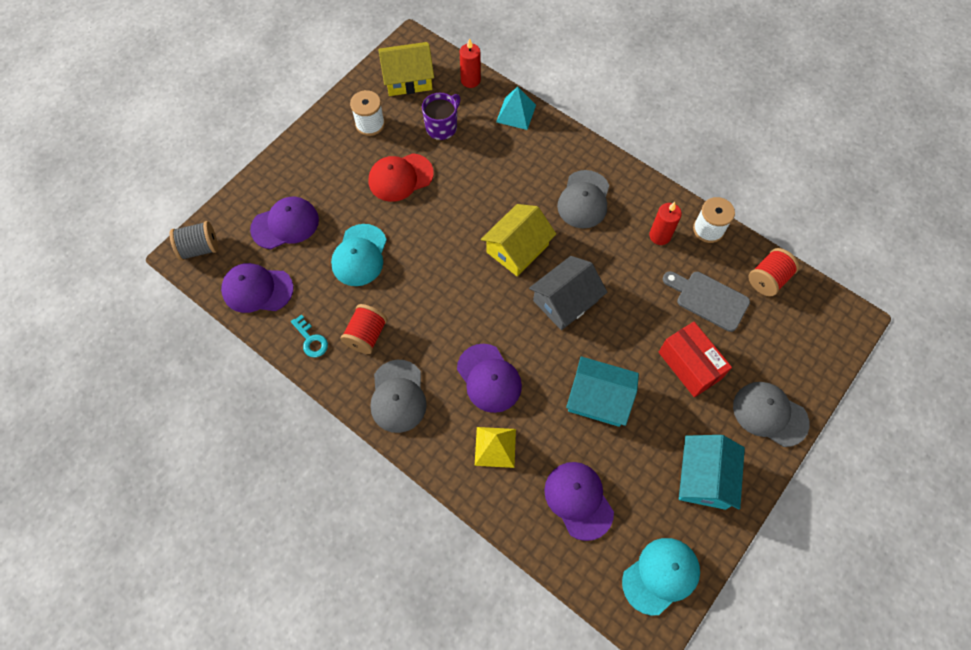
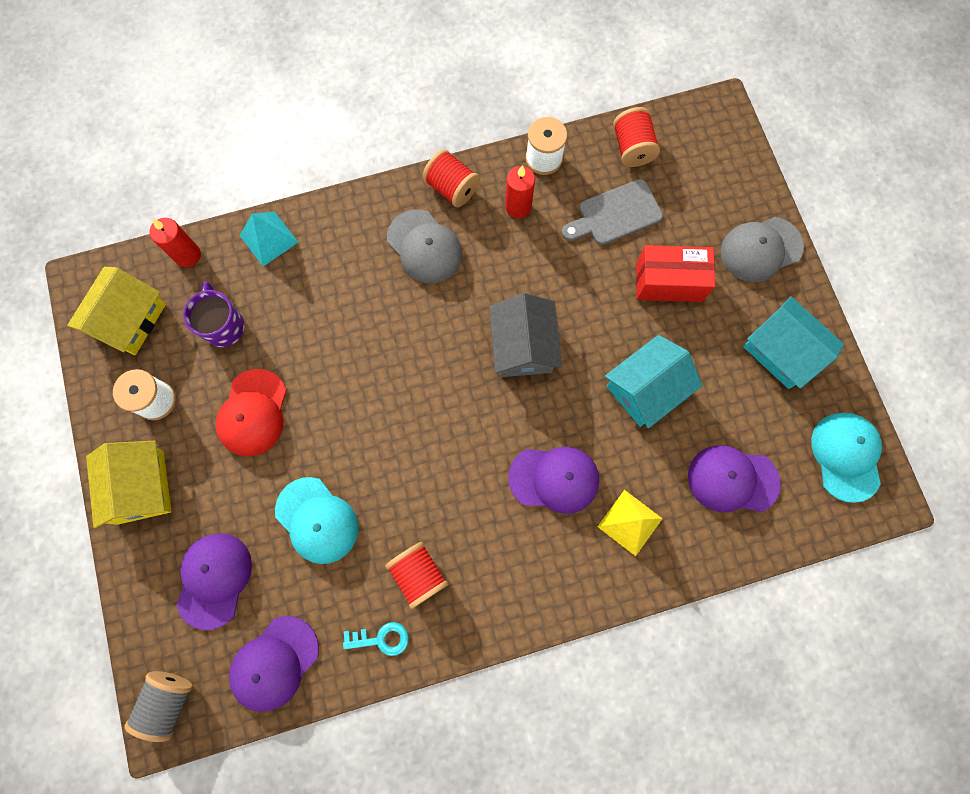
camera: 55 degrees left, 10 degrees up
grey cap [370,360,427,433] -> none
yellow house [481,204,556,277] -> yellow house moved to [86,441,171,528]
none -> red spool [422,149,480,207]

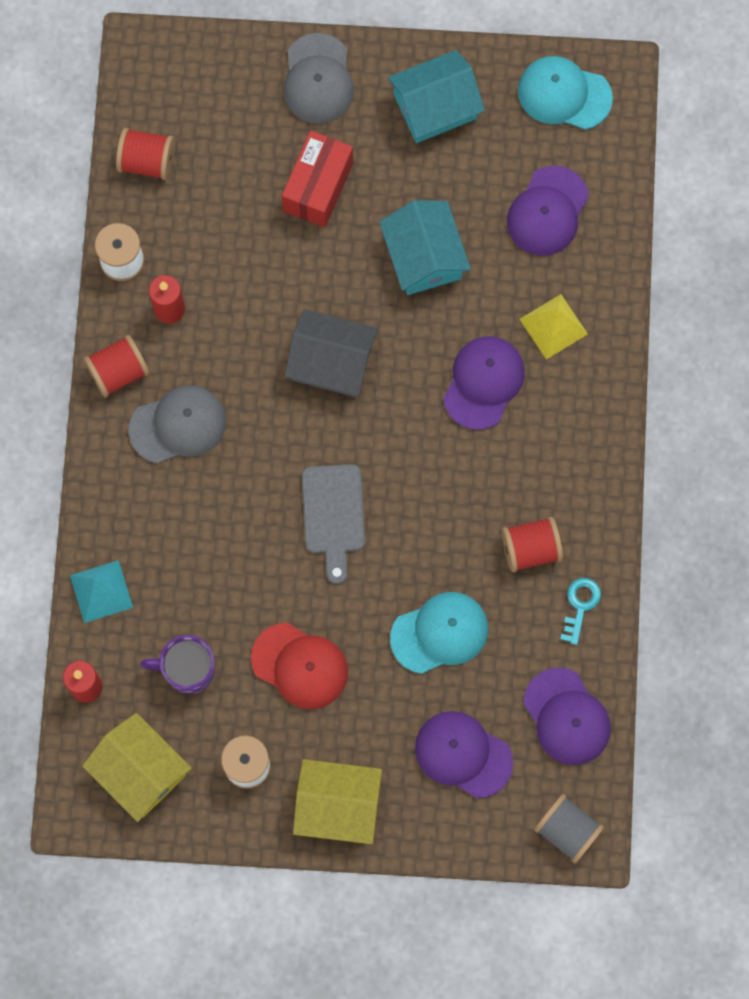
camera: 70 degrees left, 0 degrees up
grey cutting board [562,179,663,245] -> grey cutting board moved to [302,464,365,584]

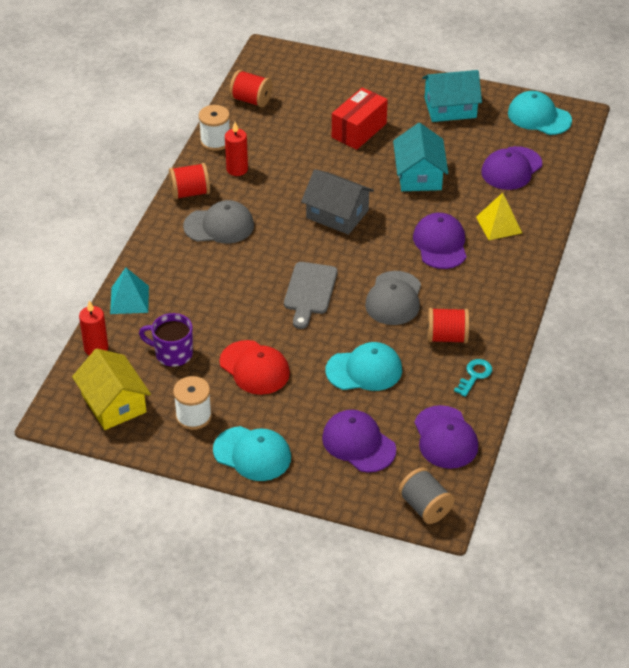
camera: 15 degrees right, 30 degrees down
grey cap [284,33,354,124] -> grey cap moved to [365,271,421,325]
yellow house [293,759,382,844] -> turquoise cap [213,426,291,481]
purple cap [443,336,525,430] -> purple cap turned 45 degrees counterclockwise [413,213,466,269]

